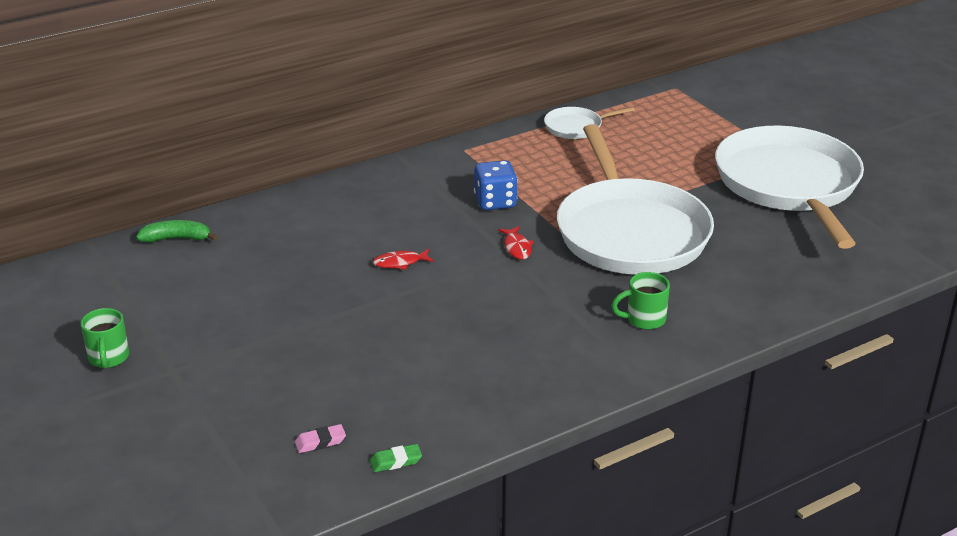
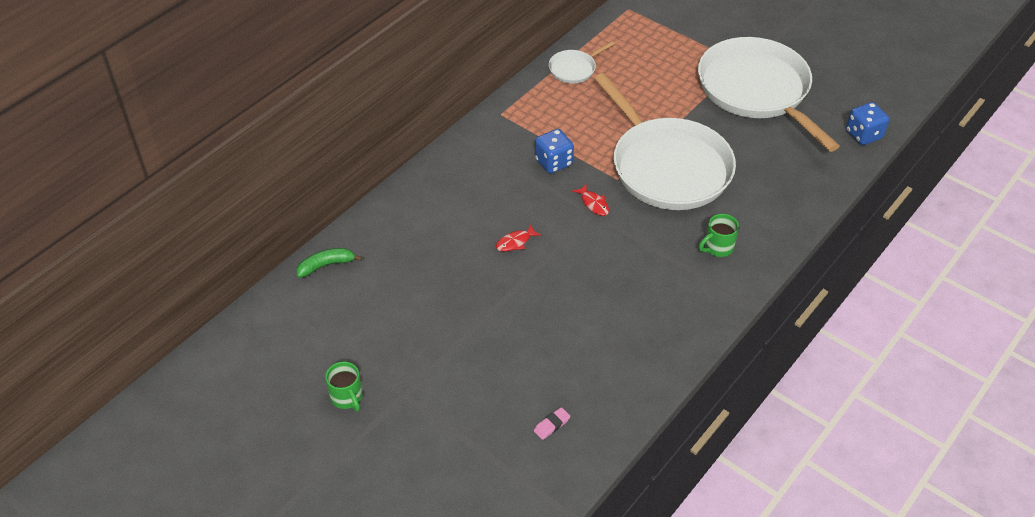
camera: 20 degrees left, 15 degrees up
green eraser [370,444,422,472] -> none
none -> blue dice [846,102,889,145]

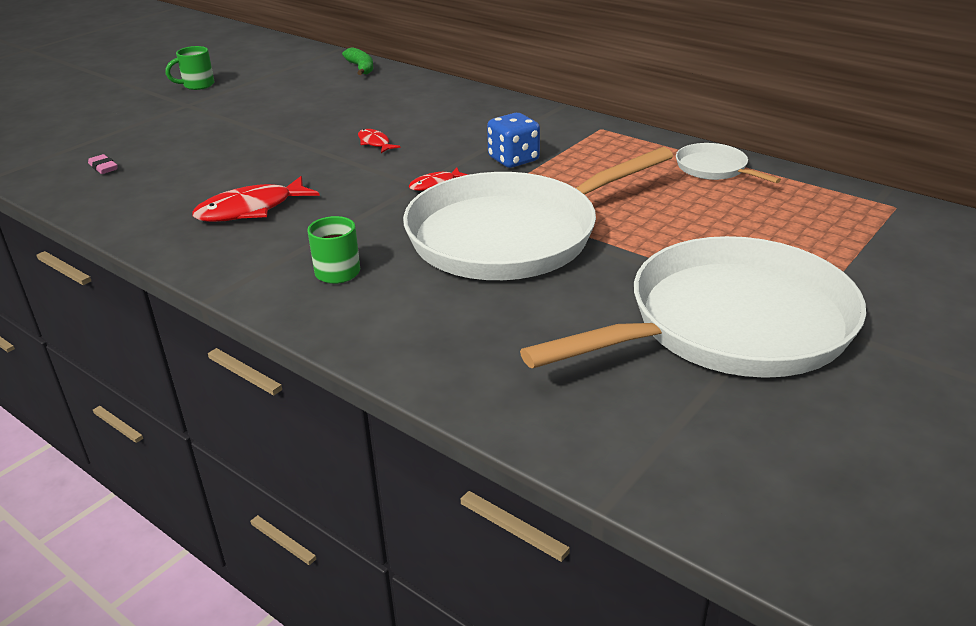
camera: 90 degrees right, 15 degrees down
blue dice [846,102,889,145] -> none
none -> red fish [192,176,320,222]

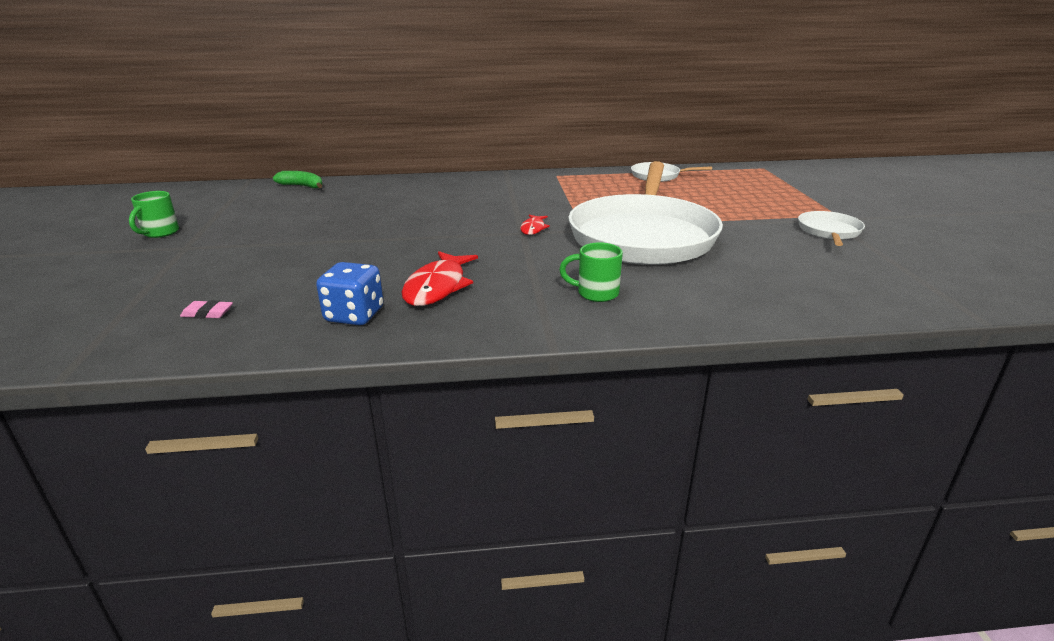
camera: 45 degrees left, 5 degrees down
red fish [358,129,400,153] -> none
blue dice [487,113,540,168] -> blue dice moved to [316,262,384,325]
white pan [520,236,866,378] -> white pan [798,211,865,246], size x0.42

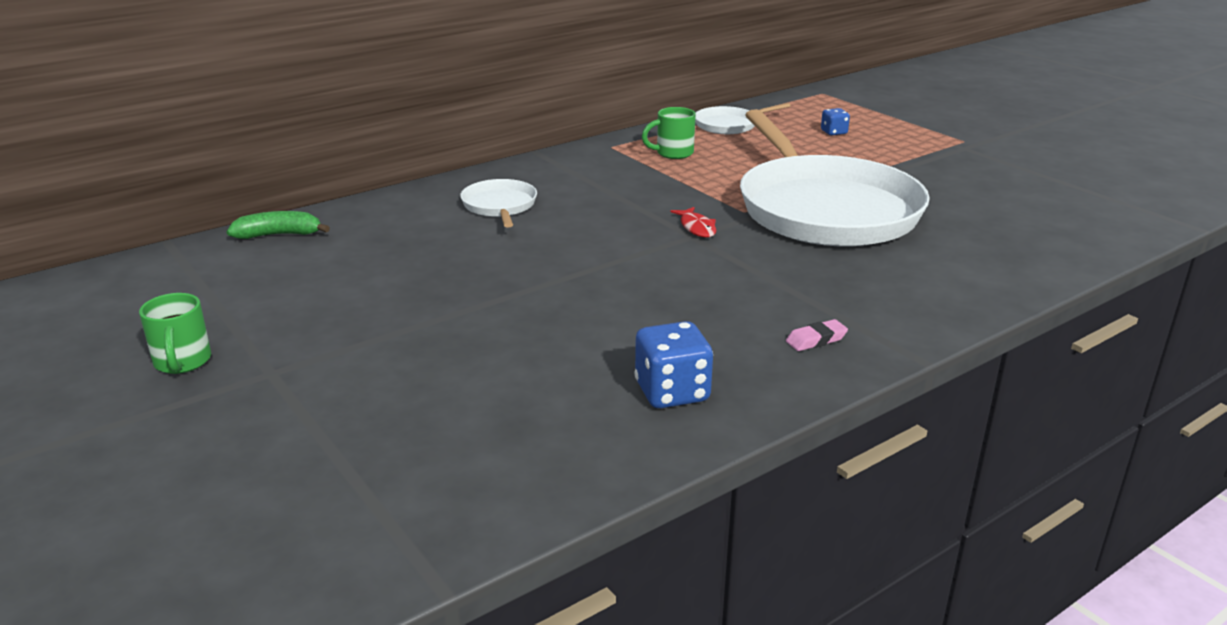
camera: 30 degrees left, 0 degrees up
pink eraser [180,300,233,318] -> pink eraser moved to [786,319,848,351]
red fish [402,251,478,306] -> none
green mug [559,242,623,302] -> green mug moved to [642,107,696,159]
white pan [798,211,865,246] -> white pan moved to [460,179,537,228]
none -> blue dice [821,108,850,135]

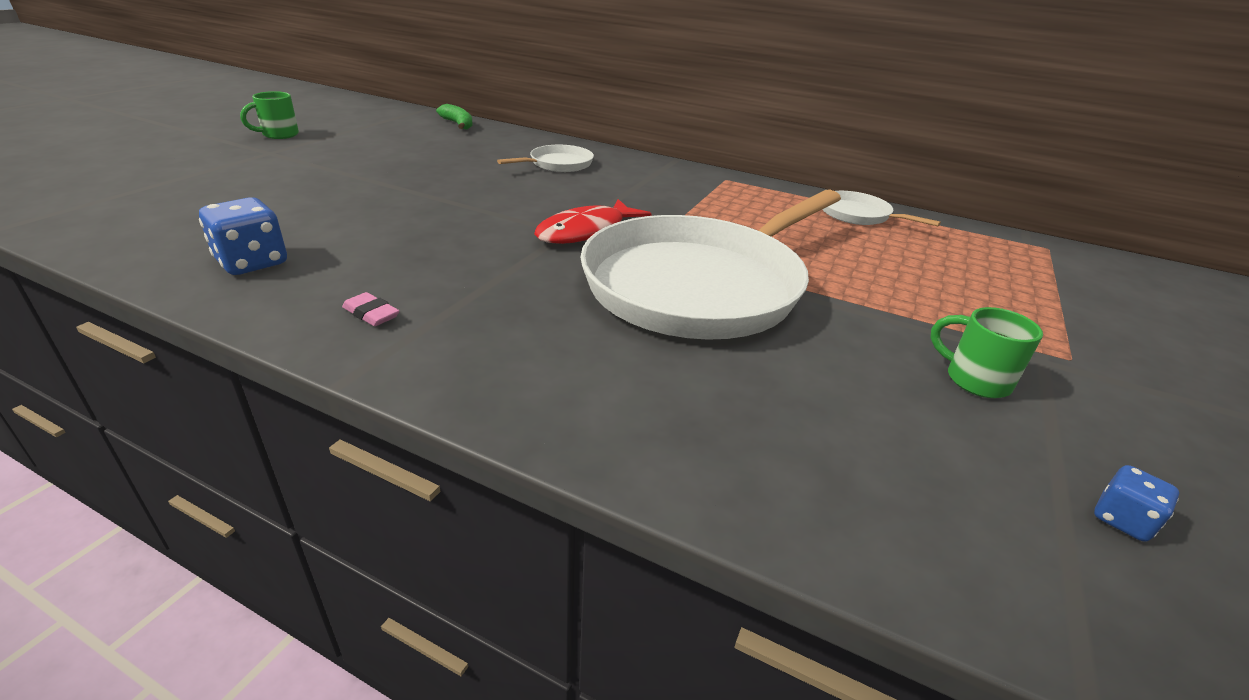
camera: 60 degrees right, 5 degrees up
green mug [642,107,696,159] -> green mug moved to [930,307,1043,398]
red fish [670,207,716,237] -> red fish [534,199,652,244], size x1.86
blue dice [821,108,850,135] -> blue dice moved to [1094,465,1179,542]

